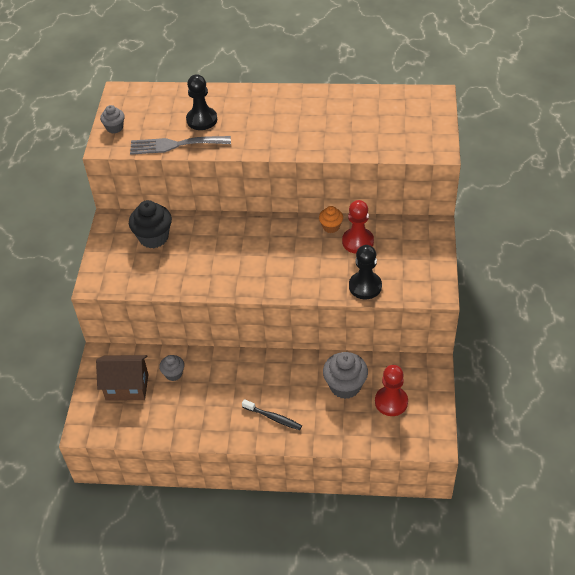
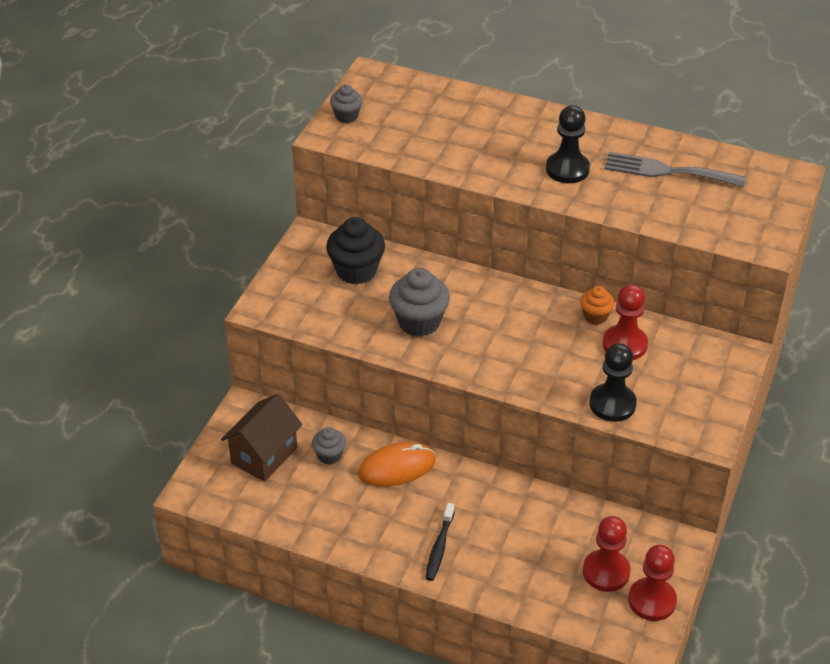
camera: 15 degrees right, 5 degrees down
brown house [96,355,149,401] -> brown house turned 75 degrees counterclockwise [221,394,302,482]
grey fork [130,136,231,155] -> grey fork moved to [604,152,746,187]
black pawn [186,74,217,130] -> black pawn moved to [546,105,590,183]
black toothbrush [242,399,302,430] -> black toothbrush turned 60 degrees clockwise [425,503,455,581]
grey cupcake [323,352,368,399] -> grey cupcake moved to [389,268,450,337]
none -> orange mouse [358,442,436,487]
none -> red pawn [628,545,677,621]

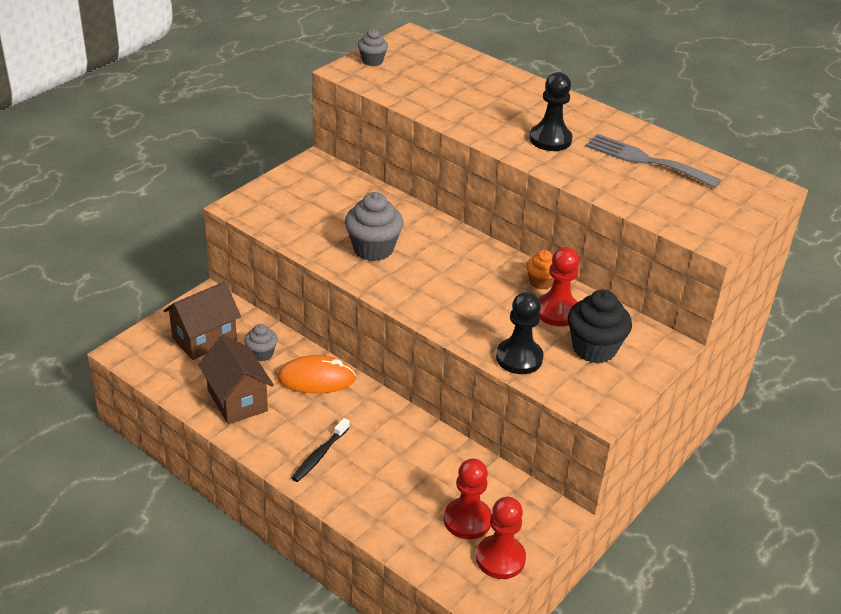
camera: 15 degrees right, 5 degrees down
black cupcake [326,217,385,284] -> black cupcake moved to [568,289,632,363]
none -> brown house [198,335,274,424]

